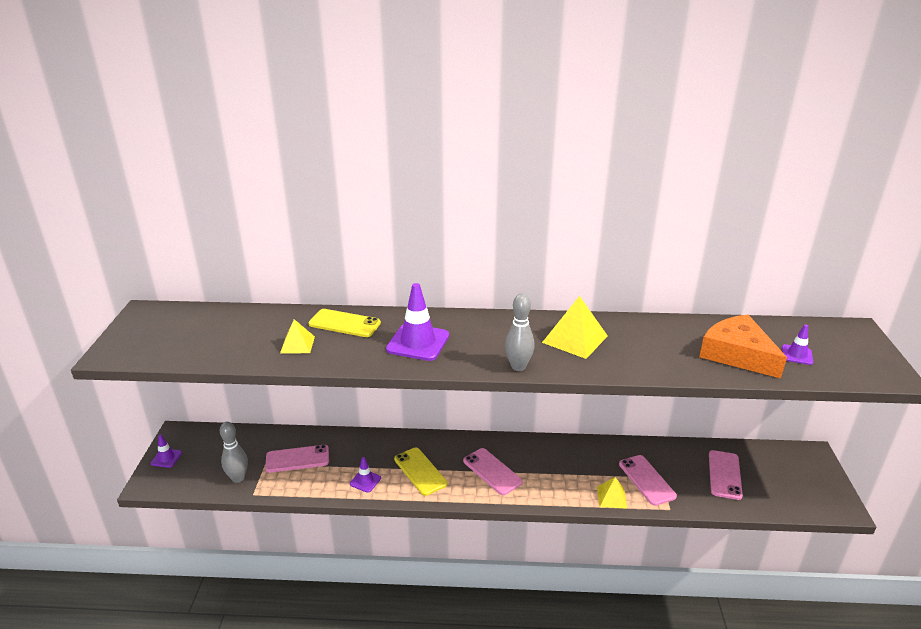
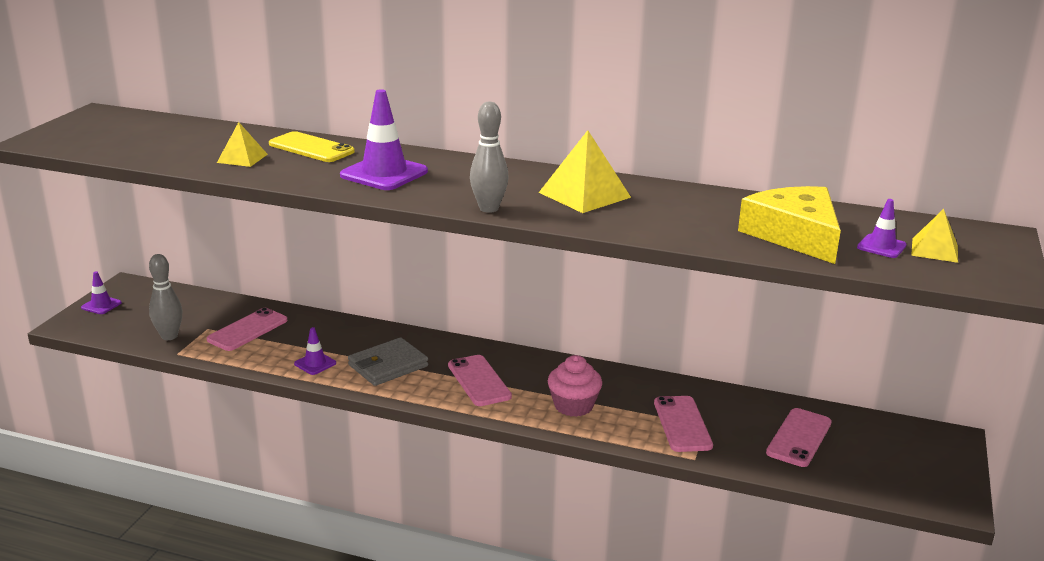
camera: 15 degrees right, 5 degrees down
pink phone [265,445,329,473] -> pink phone turned 60 degrees counterclockwise [207,308,287,351]
yellow phone [394,447,447,496] -> grey wallet [348,338,428,386]
yellow pyramid [597,477,628,509] -> yellow pyramid moved to [911,209,958,263]
orange cheese [699,314,787,379] -> yellow cheese [738,186,841,264]
none -> pink cupcake [548,355,602,417]

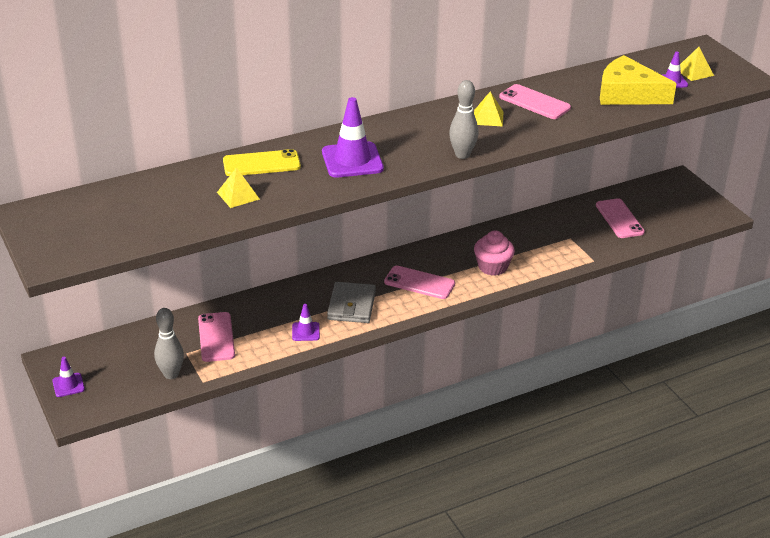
camera: 45 degrees left, 10 degrees up
yellow pyramid [539,130,631,213] -> yellow pyramid [474,91,503,126], size x0.60
pink phone [654,396,713,452] -> pink phone moved to [499,84,571,119]

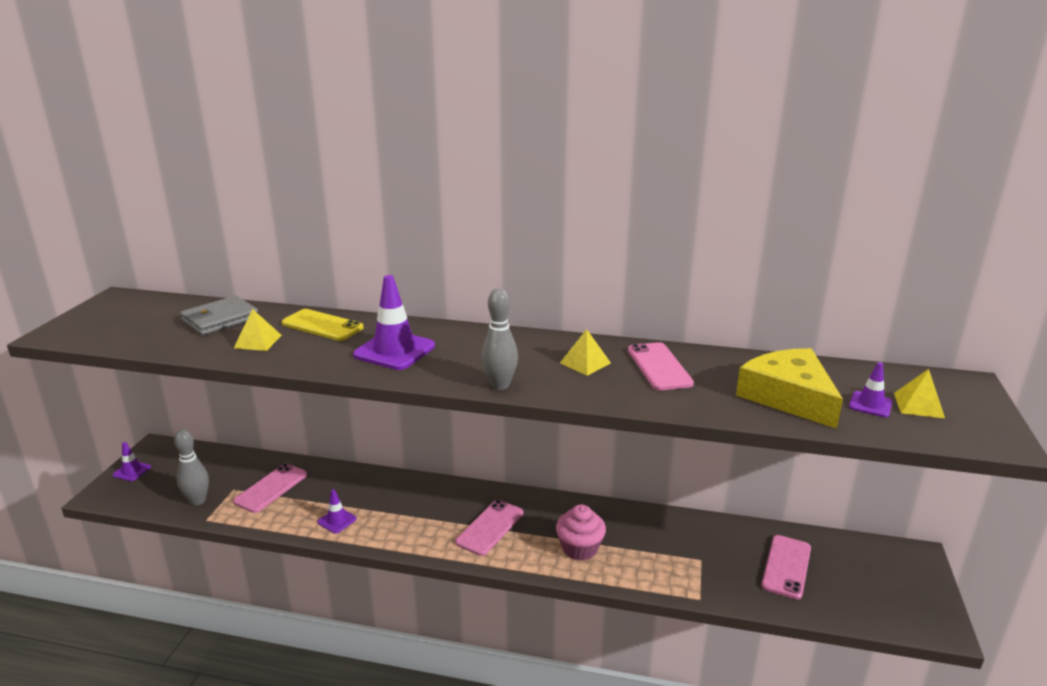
camera: 40 degrees right, 10 degrees down
grey wallet [327,282,376,323] -> grey wallet moved to [180,296,258,335]
pink phone [384,266,455,299] -> pink phone turned 60 degrees clockwise [455,500,523,556]

